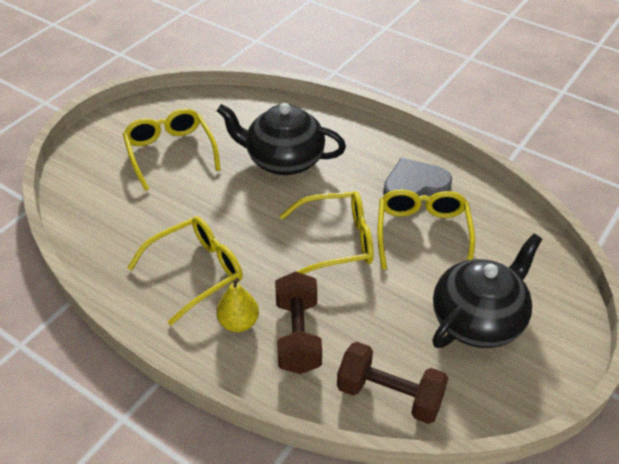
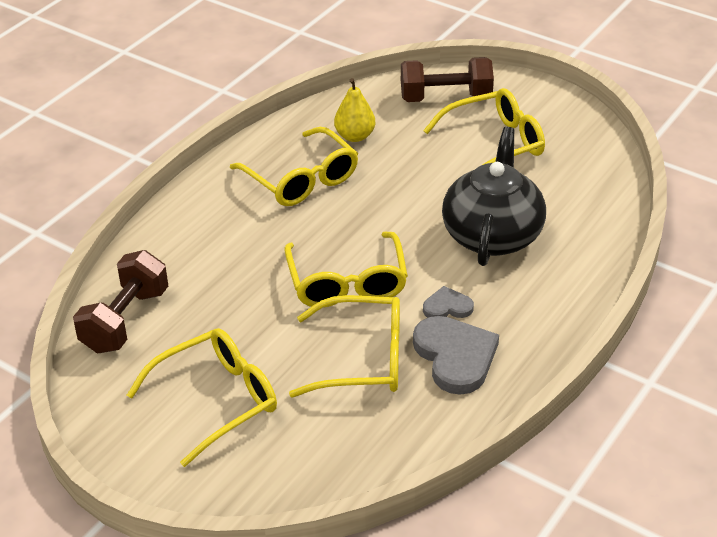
camera: 90 degrees right, 5 degrees down
yellow pear [216,278,259,332] -> yellow pear moved to [334,78,375,142]
brown dumbbell [275,271,322,374] -> brown dumbbell moved to [401,57,494,102]
black teapot [432,234,542,348] -> yellow glasses [127,328,277,467]
none -> grey heart [423,286,474,318]

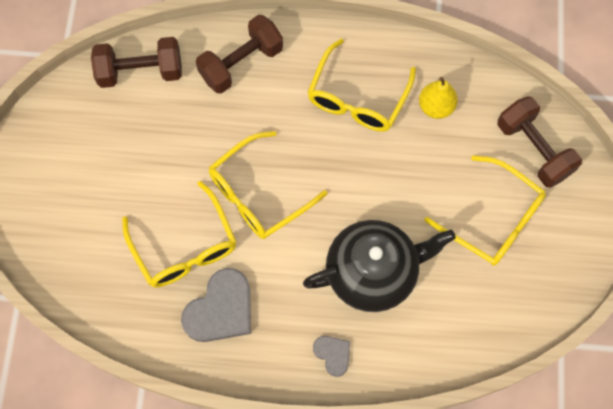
camera: 60 degrees right, 30 degrees up
yellow glasses [127,328,277,467] -> none
grey heart [423,286,474,318] -> grey heart moved to [313,336,350,377]
none -> brown dumbbell [196,15,283,94]

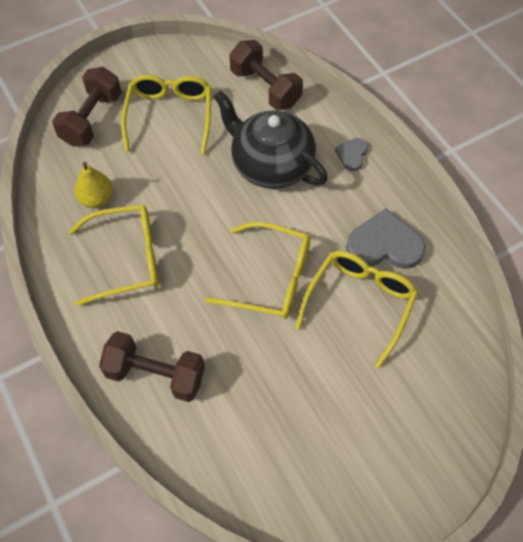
camera: 125 degrees left, 10 degrees down
brown dumbbell [91,37,182,88] -> brown dumbbell moved to [229,40,303,111]

